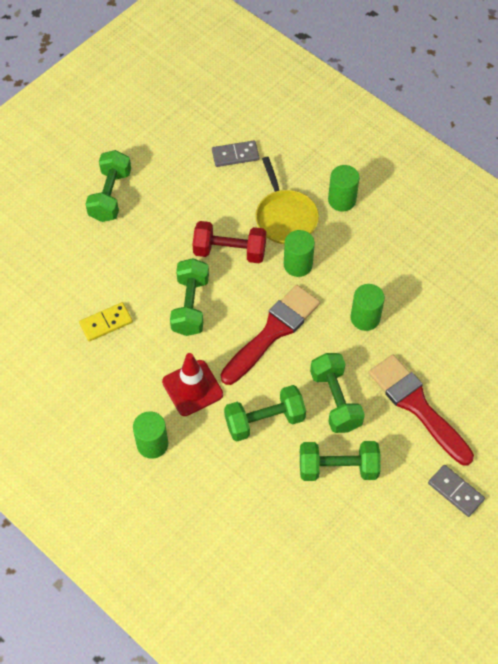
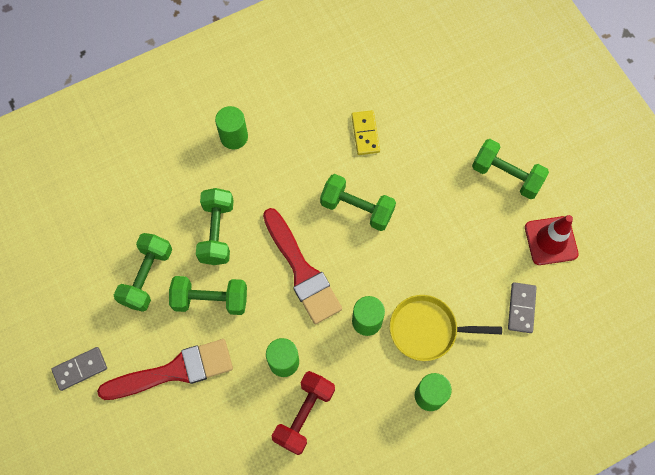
camera: 110 degrees right, 10 degrees up
red traffic cone [162,353,223,416] -> red traffic cone moved to [525,215,579,265]
red dumbbell [192,221,266,263] -> red dumbbell moved to [272,371,335,455]

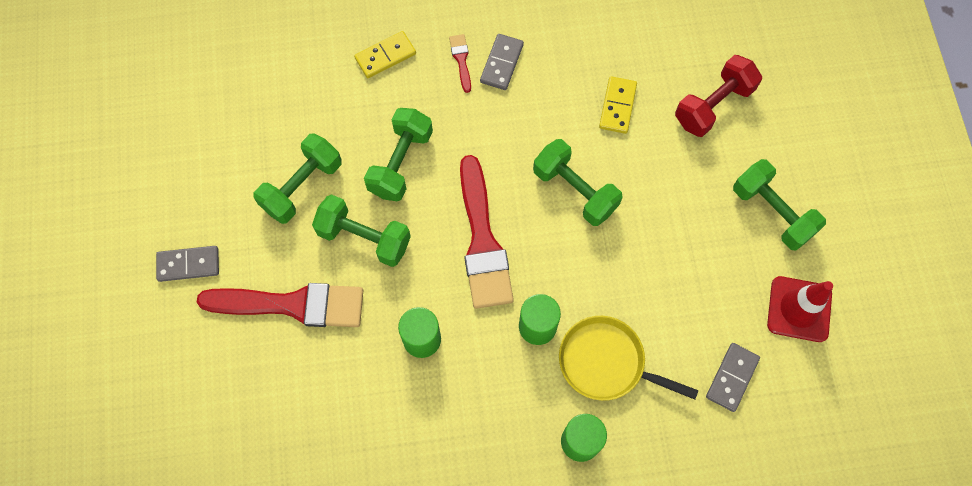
camera: 20 degrees right, 0 degrees up
green cylinder [215,106,248,149] -> red brush [449,34,471,93]
red dumbbell [272,371,335,455] -> red dumbbell moved to [675,55,762,137]
none -> yellow domino [354,31,416,78]
none -> grey domino [480,34,524,90]

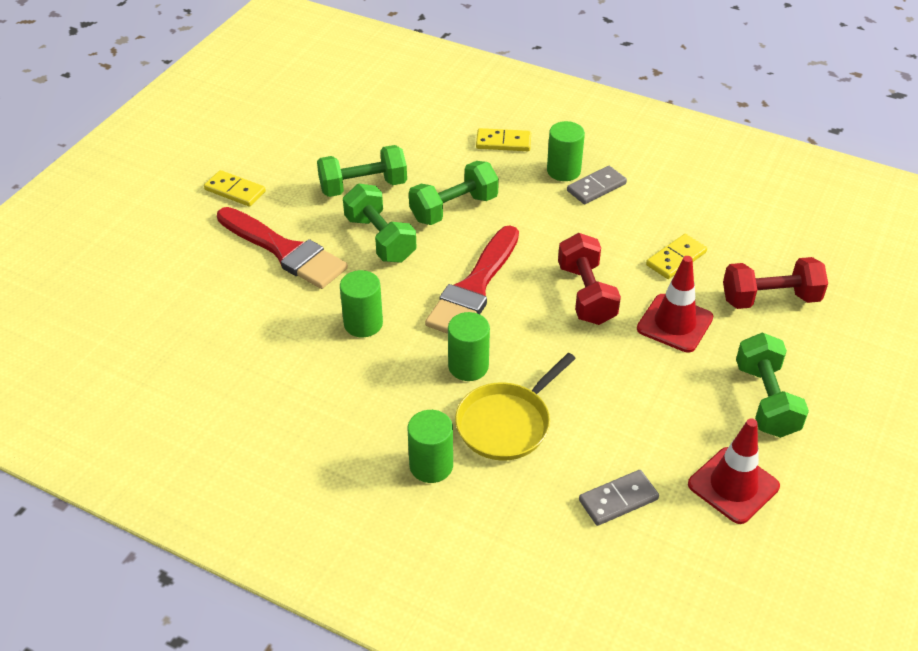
camera: 35 degrees right, 25 degrees down
grey domino [156,246,219,282] -> yellow domino [204,170,266,207]
red brush [449,34,471,93] -> green cylinder [547,121,585,181]
green dumbbell [533,139,623,226] -> red dumbbell [558,233,621,325]
yellow pan [559,316,698,401] -> yellow pan turned 105 degrees counterclockwise [455,353,576,461]
none -> red traffic cone [637,256,713,353]

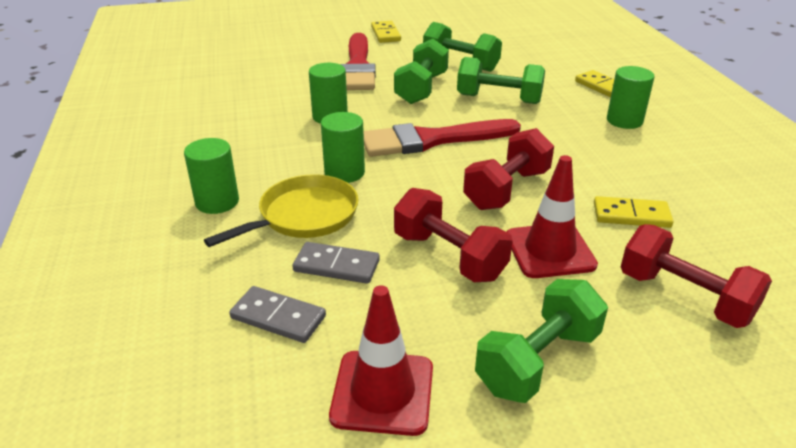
camera: 50 degrees right, 10 degrees down
yellow pan [455,353,576,461] -> yellow pan turned 135 degrees clockwise [204,174,358,247]
grey domino [567,166,627,205] -> grey domino moved to [292,242,380,284]
none -> red dumbbell [394,188,513,282]

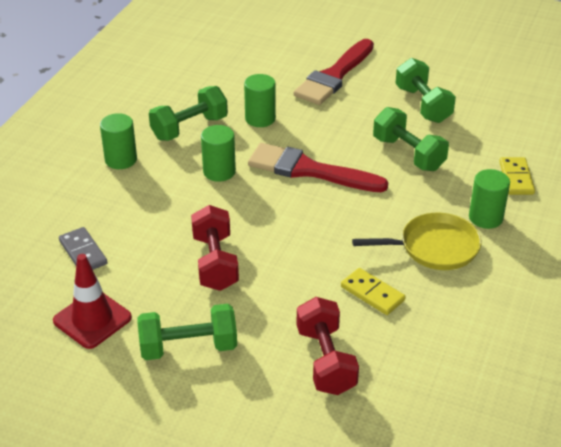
camera: 35 degrees right, 5 degrees up
yellow pan [204,174,358,247] -> yellow pan moved to [352,213,481,270]
grey domino [292,242,380,284] -> none
yellow domino [371,21,401,43] -> none
green dumbbell [394,39,449,104] -> green dumbbell moved to [149,86,228,141]
red dumbbell [463,128,554,210] -> none
red traffic cone [507,155,598,278] -> none

